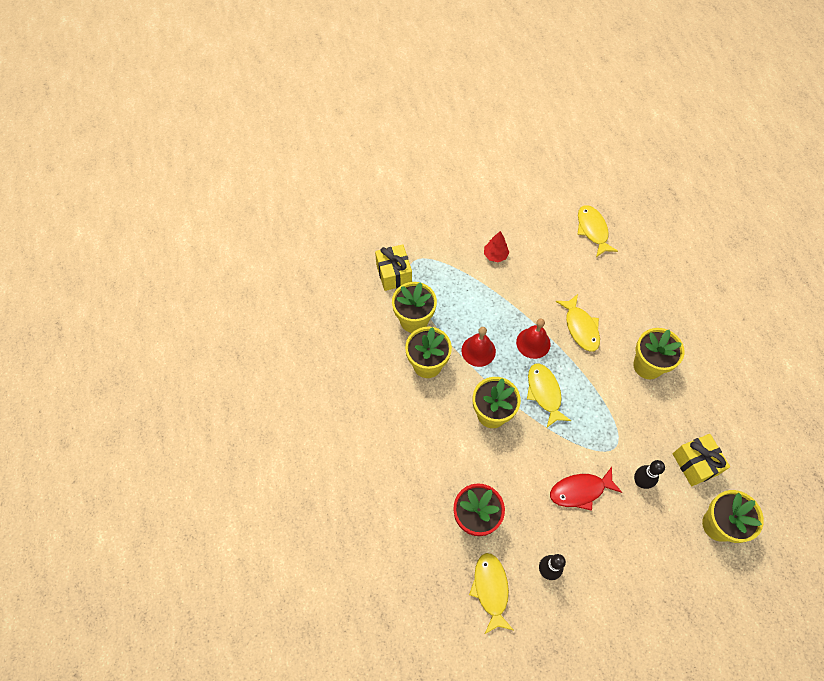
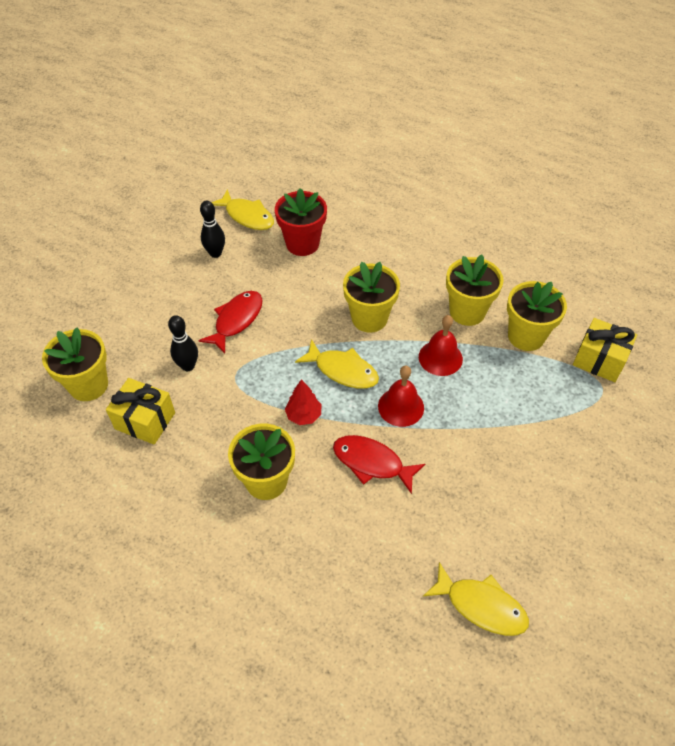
camera: 135 degrees right, 10 degrees down
red tree [484,231,509,262] -> red tree moved to [285,379,321,425]
yellow fish [556,294,600,352] -> red fish [333,435,425,494]

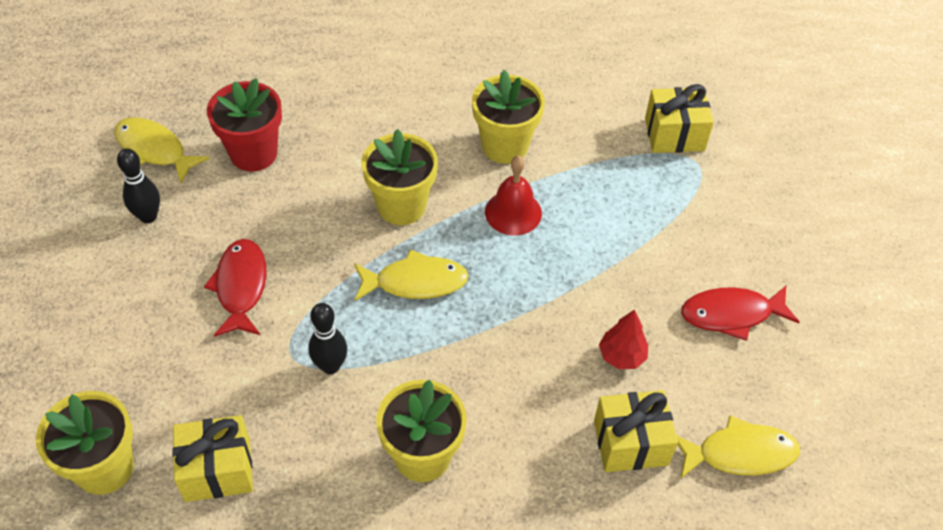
camera: 35 degrees left, 0 degrees up
black bowling pin [168,315,198,371] -> black bowling pin moved to [308,303,347,374]
yellow fish [211,189,274,230] -> yellow fish turned 150 degrees counterclockwise [114,117,210,183]
red tree [285,379,321,425] -> red tree moved to [599,310,648,369]
red fish [333,435,425,494] -> red fish moved to [681,286,799,341]
red bell [378,366,424,427] -> none
yellow flower pot [507,281,567,351] -> none
none -> yellow gift [594,390,678,472]

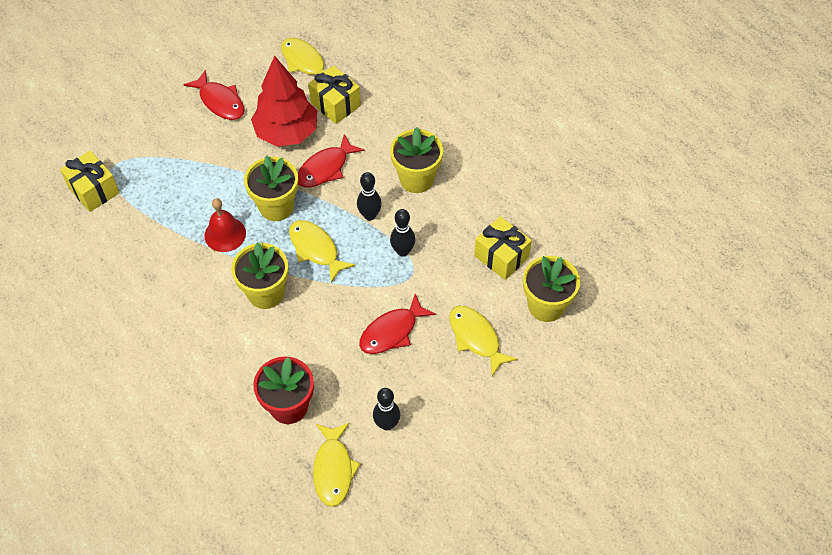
camera: 125 degrees left, 5 degrees up
yellow flower pot [472,70,545,164] -> yellow flower pot moved to [244,155,298,221]
red tree [599,310,648,369] -> red tree [251,56,317,147], size x2.12
none -> red fish [298,134,364,187]
none -> black bowling pin [357,172,382,221]
none -> yellow fish [449,306,518,376]

